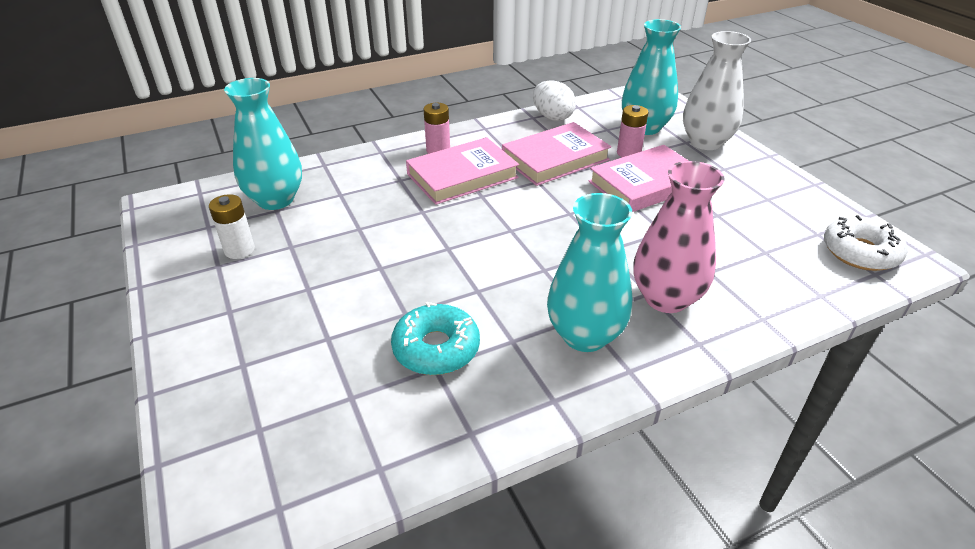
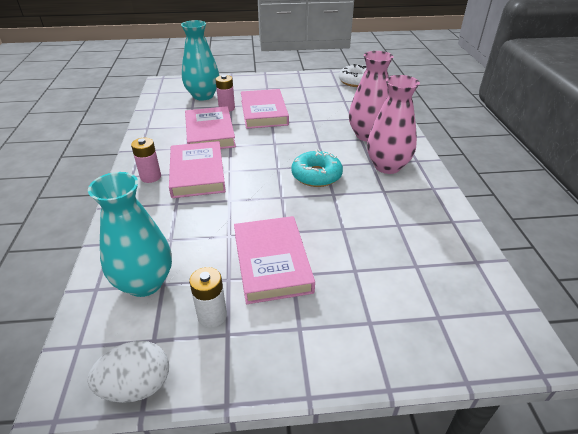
camera: 70 degrees left, 0 degrees up
turquoise donut [391,302,480,375] -> turquoise donut moved to [291,149,343,187]
white egg [533,80,576,121] -> white egg moved to [88,341,169,403]
turquoise vase [547,193,633,352] -> pink vase [367,75,420,174]
white vase [683,31,751,150] -> none
none -> pink book [234,216,315,304]

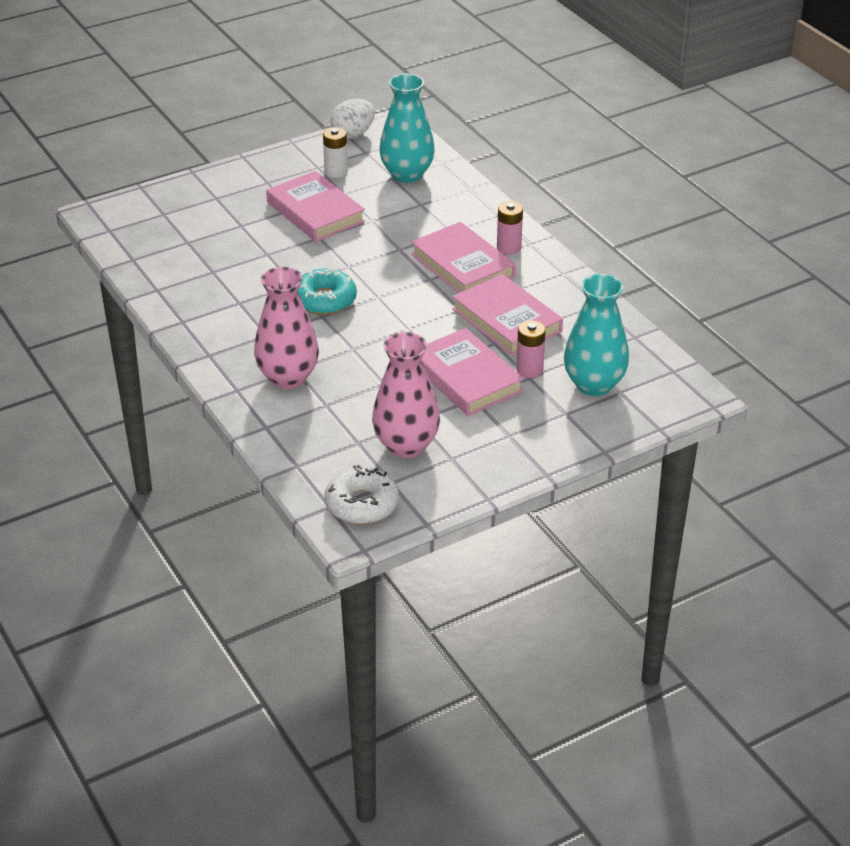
camera: 155 degrees right, 0 degrees up
pink vase [367,75,420,174] -> pink vase moved to [372,332,440,458]

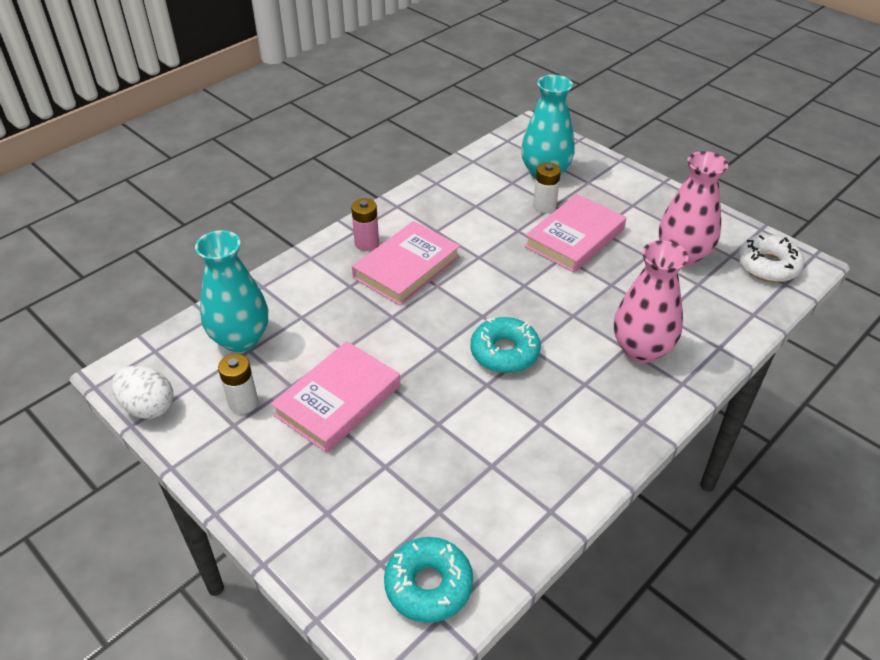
camera: 105 degrees left, 5 degrees up
pink book [452,274,563,356] -> none
pink battery [516,320,546,378] -> white battery [533,162,561,213]
none -> turquoise donut [384,537,473,623]

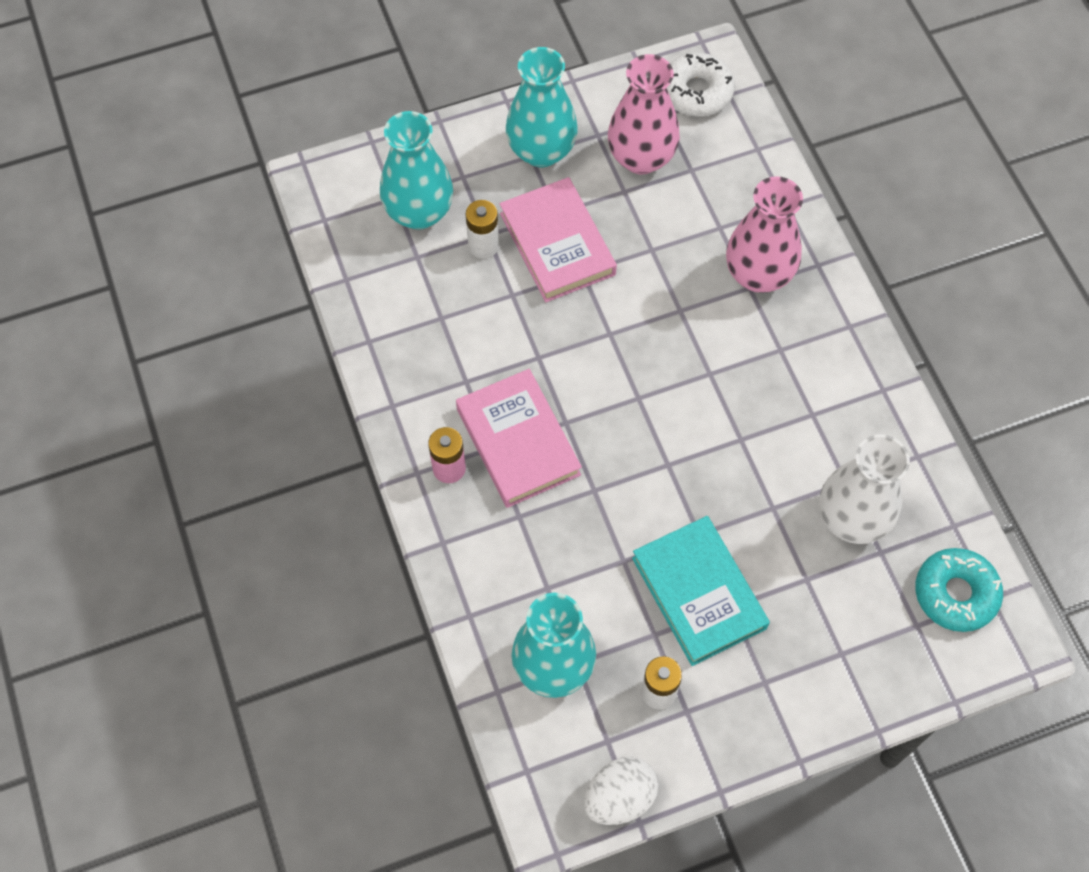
camera: 65 degrees left, 20 degrees up
pink book [271,341,400,453] -> turquoise book [632,516,770,666]
turquoise donut [471,317,541,373] -> none
none -> turquoise vase [506,47,578,167]
none -> white vase [819,434,910,544]

